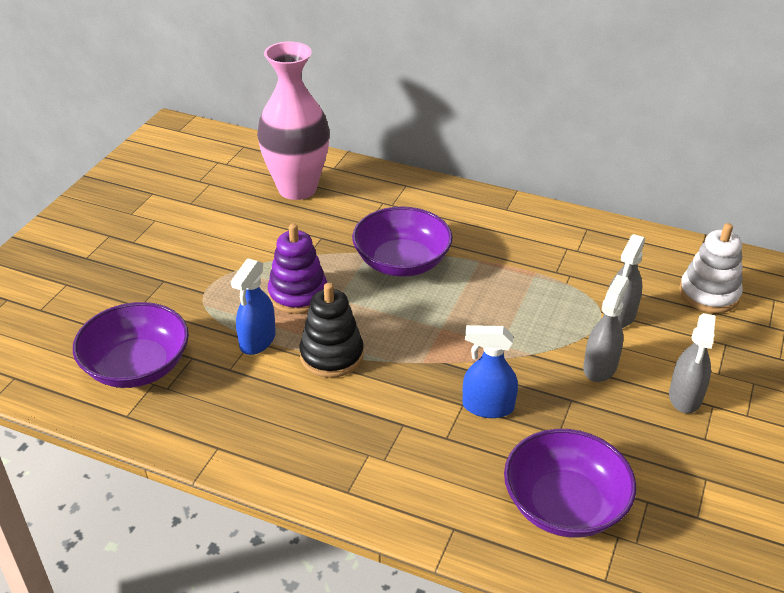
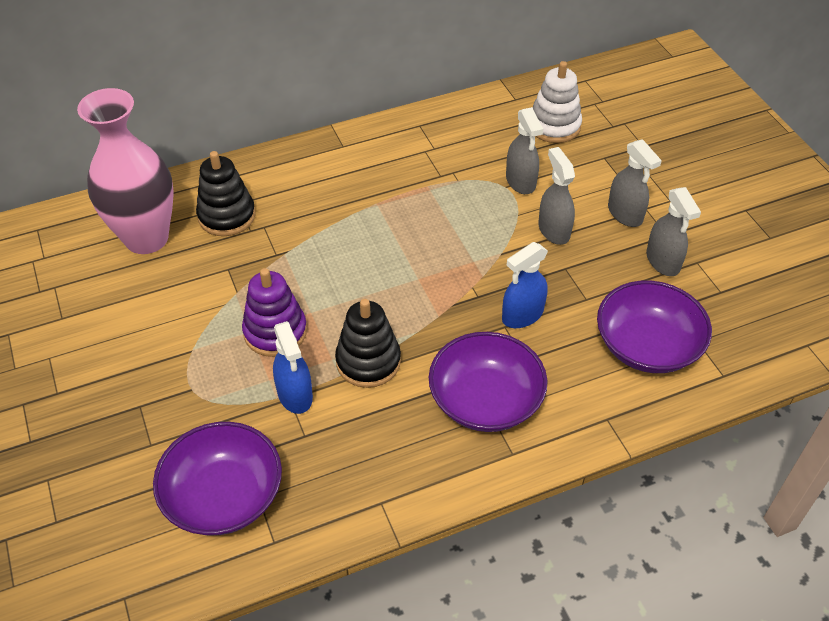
camera: 45 degrees left, 10 degrees up
purple bowl [352,206,453,277] -> purple bowl moved to [429,332,548,432]
none -> black stacking toy [196,151,256,236]
none -> grey spray bottle [646,187,701,276]

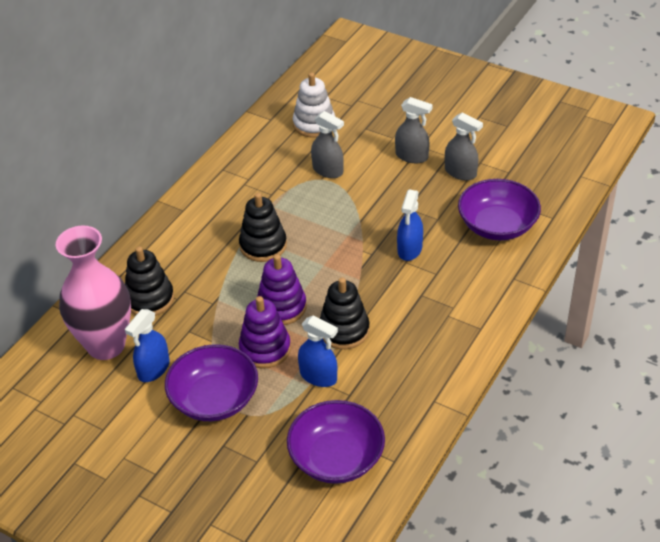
camera: 35 degrees left, 5 degrees down
purple bowl [429,332,548,432] -> purple bowl moved to [165,344,258,421]
grey spray bottle [538,147,575,245] -> none
none -> blue spray bottle [125,309,170,382]
none -> black stacking toy [239,193,287,262]
none -> purple stacking toy [257,254,307,325]

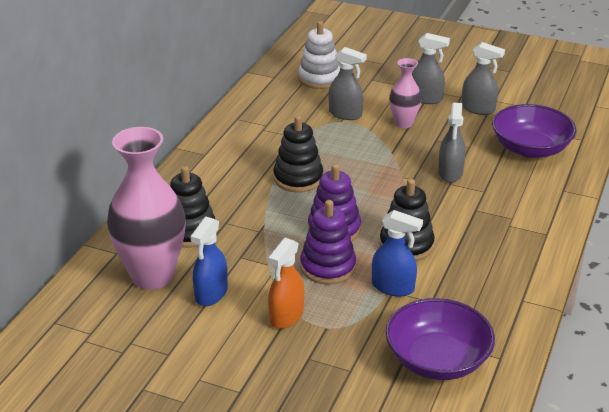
camera: 10 degrees left, 10 degrees down
purple bowl [165,344,258,421] -> orange spray bottle [268,238,304,329]
blue spray bottle [397,190,423,261] -> grey spray bottle [438,103,466,183]
none -> pink vase [389,58,422,128]

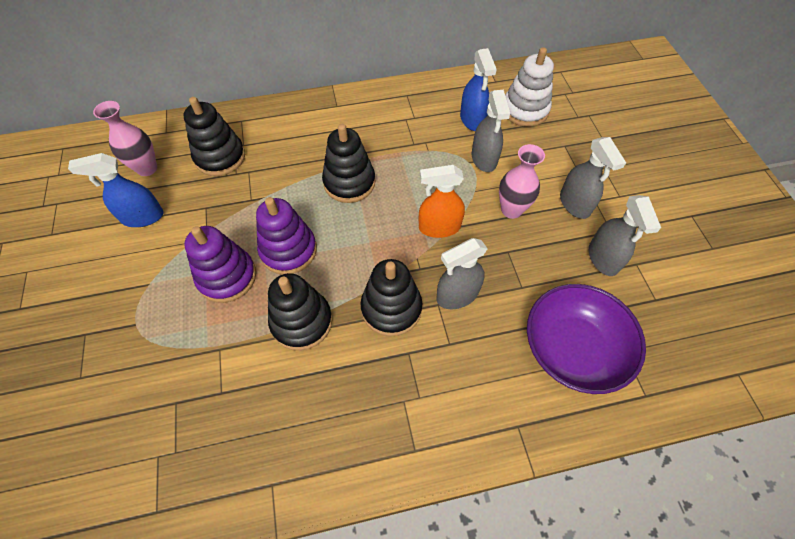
camera: 55 degrees right, 25 degrees up
pink vase [107,127,186,290] -> pink vase [93,101,157,176], size x0.52
orange spray bottle [268,238,304,329] -> orange spray bottle moved to [419,165,465,238]
blue spray bottle [372,210,423,297] -> blue spray bottle moved to [460,48,497,131]
purple bowl [386,298,495,380] -> none
none -> black stacking toy [360,259,422,336]

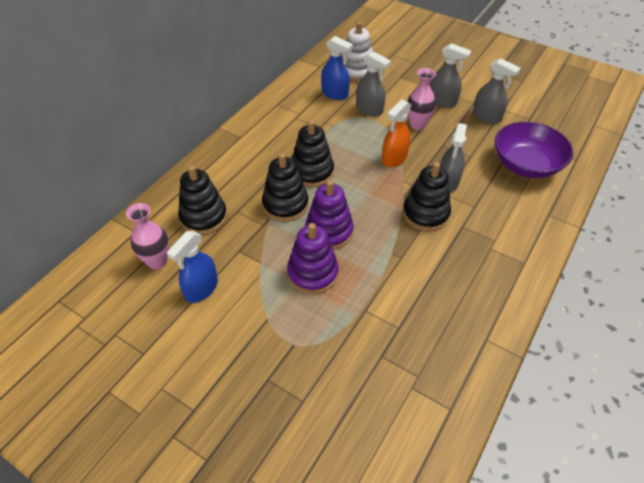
camera: 45 degrees left, 10 degrees down
black stacking toy [268,273,333,351] -> black stacking toy moved to [262,153,309,222]

